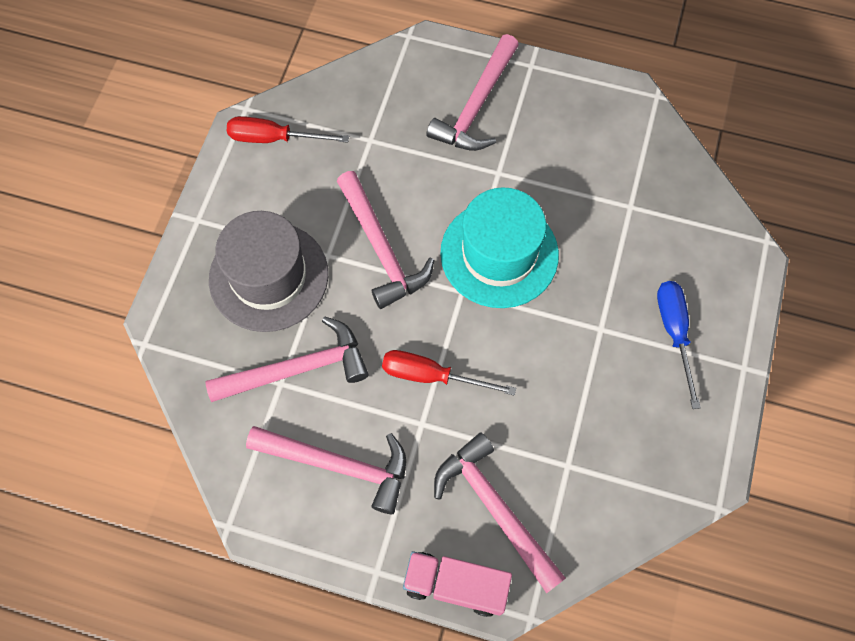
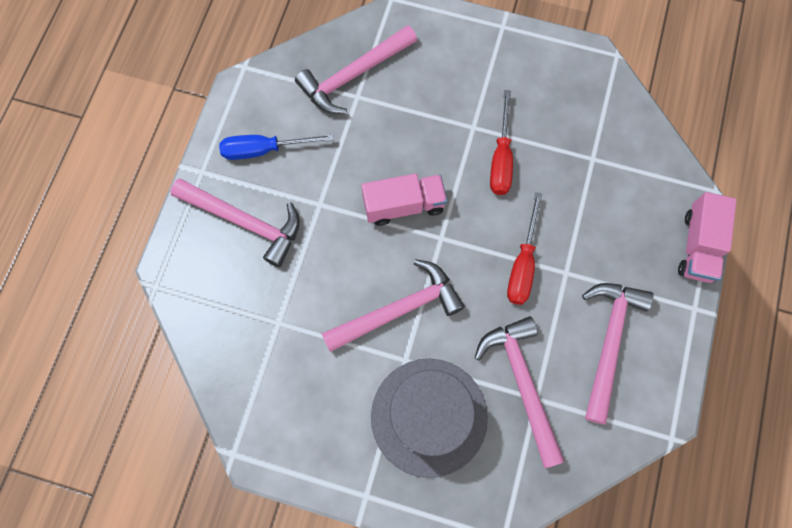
camera: 90 degrees left, 5 degrees up
red screwdriver [227,116,349,143] -> red screwdriver moved to [490,90,513,195]
pink hammer [434,432,566,593] -> pink hammer moved to [295,25,417,114]
turquoise hat [440,187,559,308] -> pink truck [362,174,447,226]
blue screwdriver [657,281,701,409] -> blue screwdriver moved to [219,134,334,160]

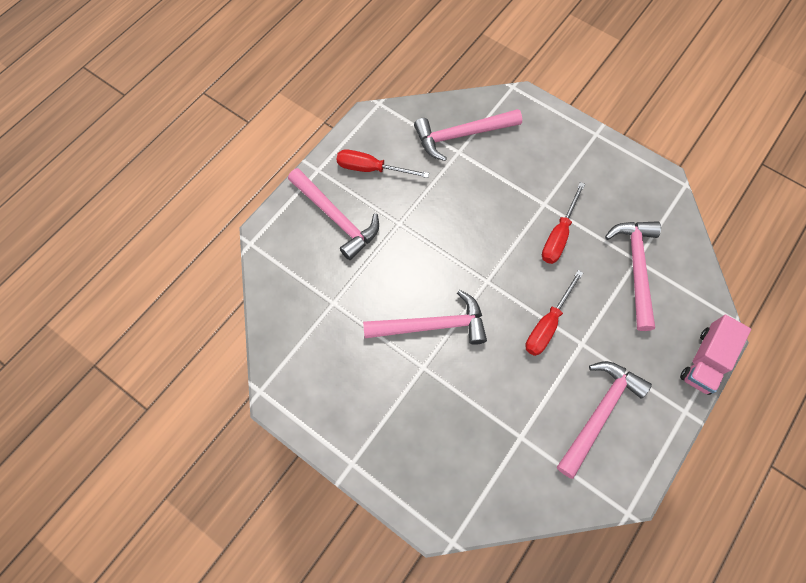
camera: 20 degrees right, 5 degrees down
blue screwdriver [219,134,334,160] -> red screwdriver [336,149,429,178]
pink truck [362,174,447,226] -> none
grey hat [371,359,488,478] -> none
pink hammer [475,316,565,468] -> pink hammer moved to [605,221,661,331]

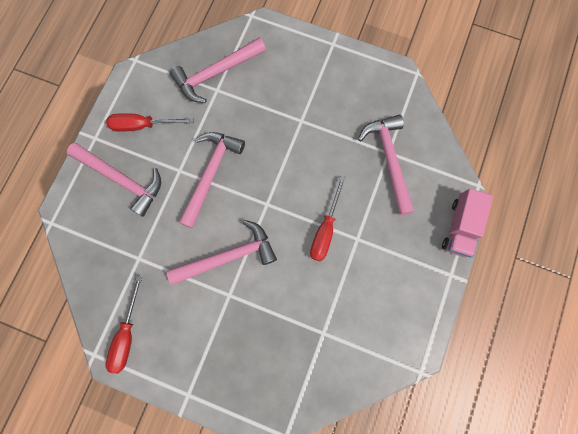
camera: 15 degrees left, 10 degrees up
red screwdriver [542,182,585,264] -> red screwdriver moved to [105,276,142,374]
pink hammer [557,361,652,479] -> pink hammer moved to [179,132,245,228]

